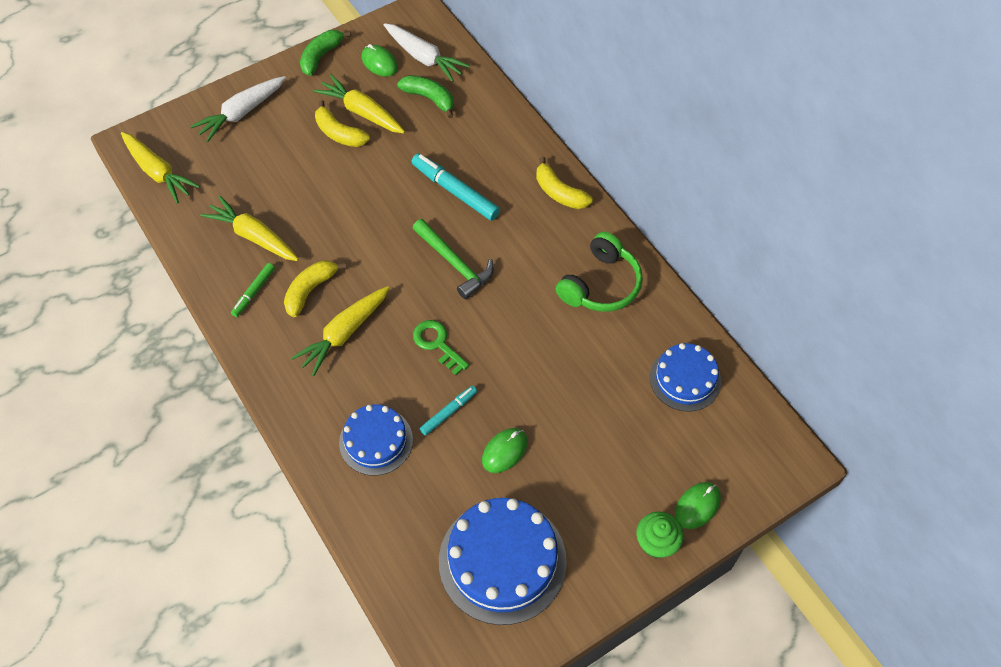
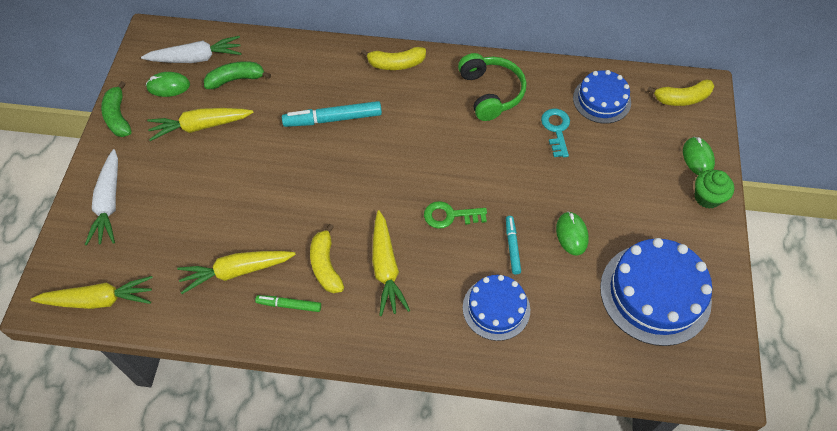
camera: 50 degrees left, 0 degrees up
green marker [231,263,275,317] -> green marker turned 120 degrees clockwise [255,295,321,312]
yellow banana [315,100,370,147] -> yellow banana moved to [647,80,714,106]
green hammer [412,219,494,299] -> none
none -> turquoise key [541,109,570,157]

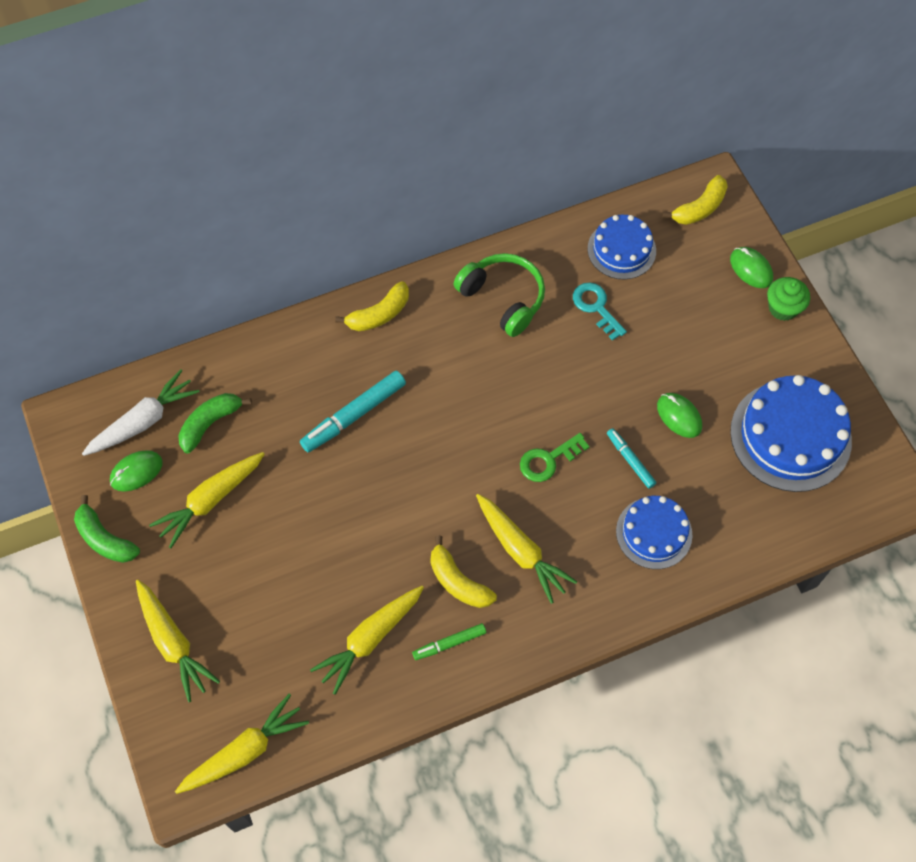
camera: 30 degrees left, 5 degrees up
white carrot [85,149,118,246] -> yellow carrot [136,580,220,702]

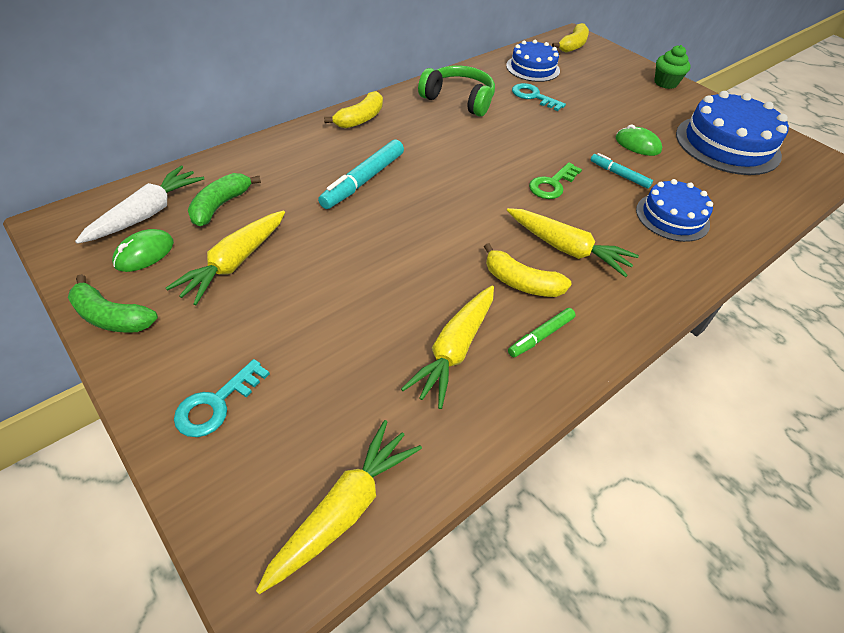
camera: 20 degrees left, 15 degrees down
yellow carrot [136,580,220,702] -> turquoise key [174,359,270,437]
green mouse [730,247,773,288] -> none

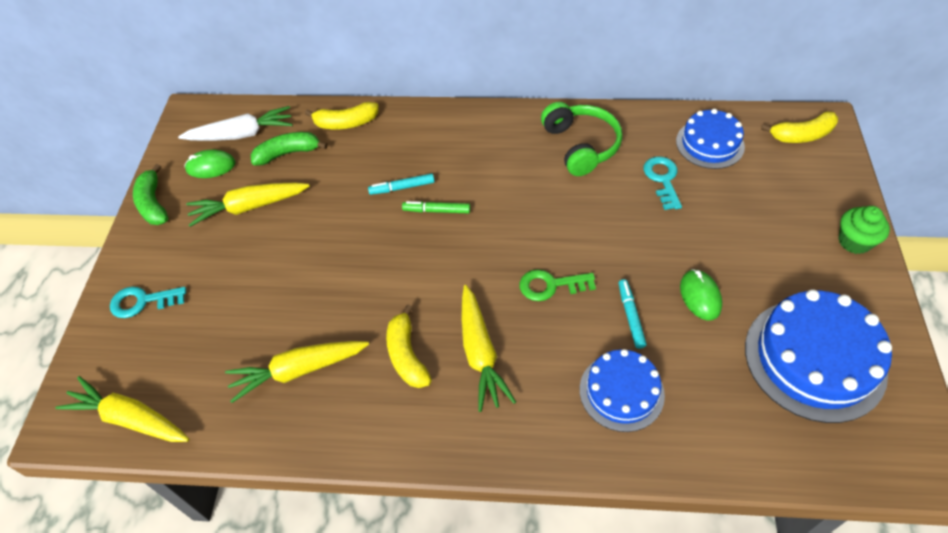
camera: 50 degrees right, 5 degrees up
yellow carrot [256,420,422,594] -> yellow carrot turned 150 degrees counterclockwise [55,376,189,442]
turquoise marker [318,139,404,209] -> turquoise marker [368,173,435,195], size x0.58
yellow banana [324,91,383,128] -> yellow banana moved to [305,102,379,129]
green marker [508,308,576,357] -> green marker moved to [402,201,470,213]

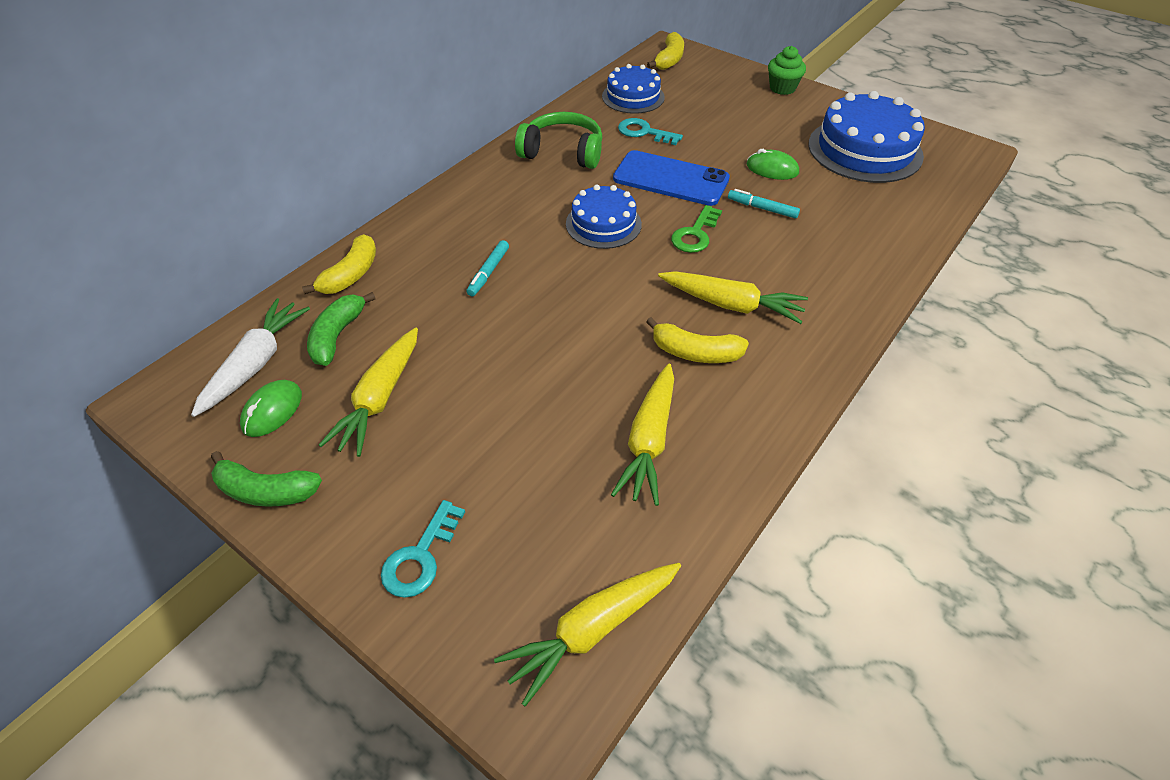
camera: 60 degrees left, 5 degrees down
green marker [402,201,470,213] -> none
blue cake [580,349,665,432] -> blue cake moved to [566,185,642,249]
none -> blue phone [613,150,730,206]

